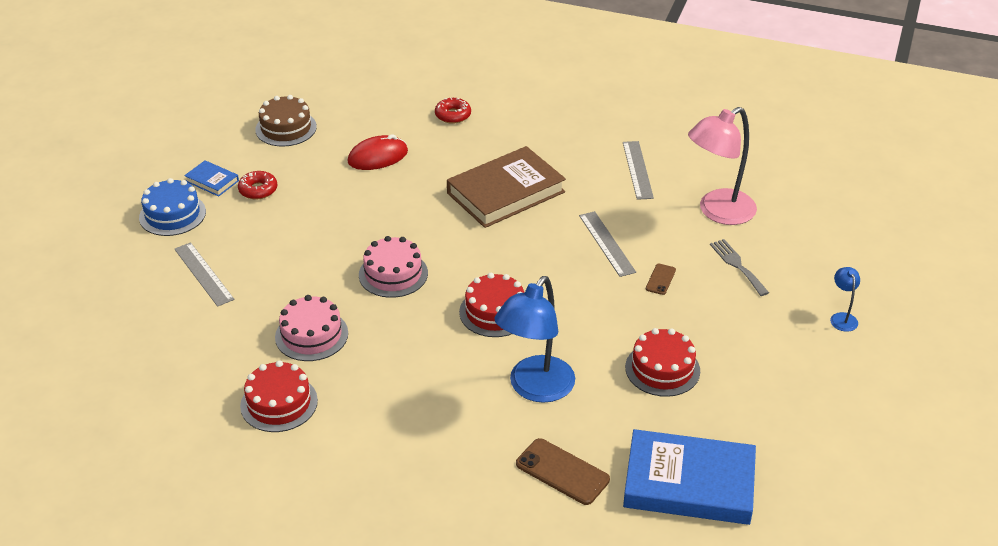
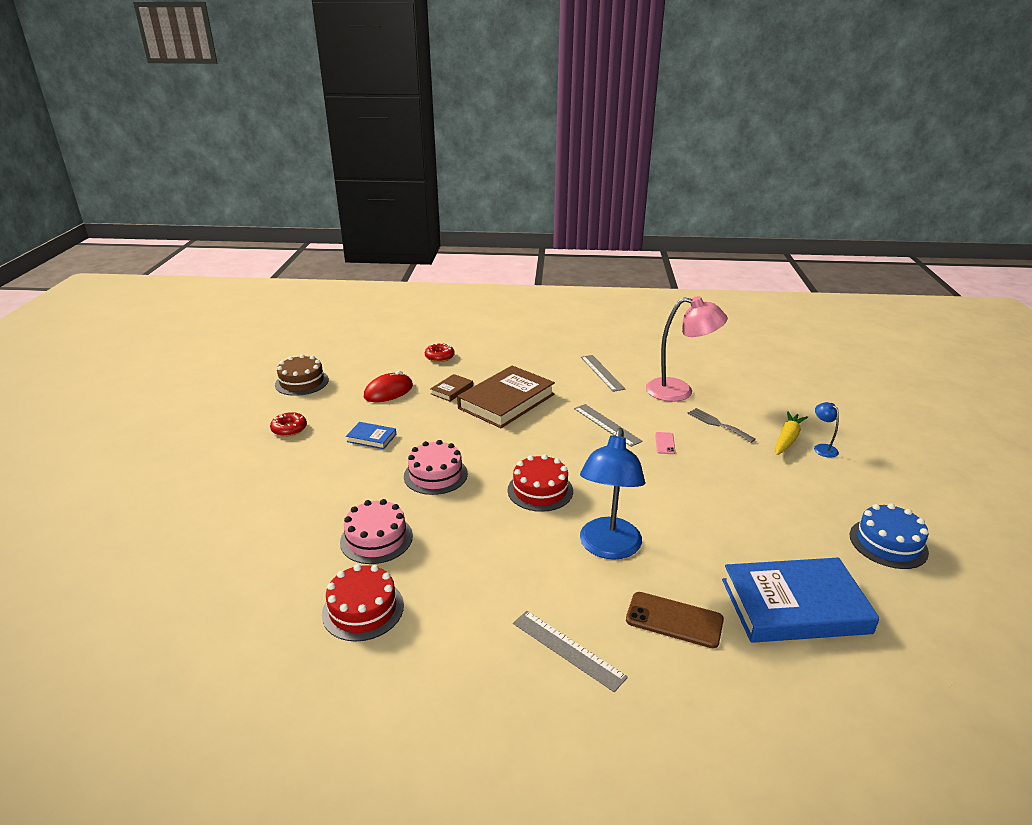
camera: 15 degrees left, 10 degrees down
blue cake [139,178,206,236] -> blue cake moved to [850,503,929,569]
grey ruler [174,242,234,307] -> grey ruler moved to [513,611,628,692]
blue book [184,160,239,197] -> blue book moved to [346,422,396,449]
red cake [625,328,700,397] -> none
brown phone [646,264,676,295] -> pink phone [655,432,675,454]
pink lamp [688,107,757,225] -> pink lamp turned 120 degrees counterclockwise [646,296,728,402]
none -> brown book [430,374,473,402]
none -> yellow carrot [775,411,808,455]

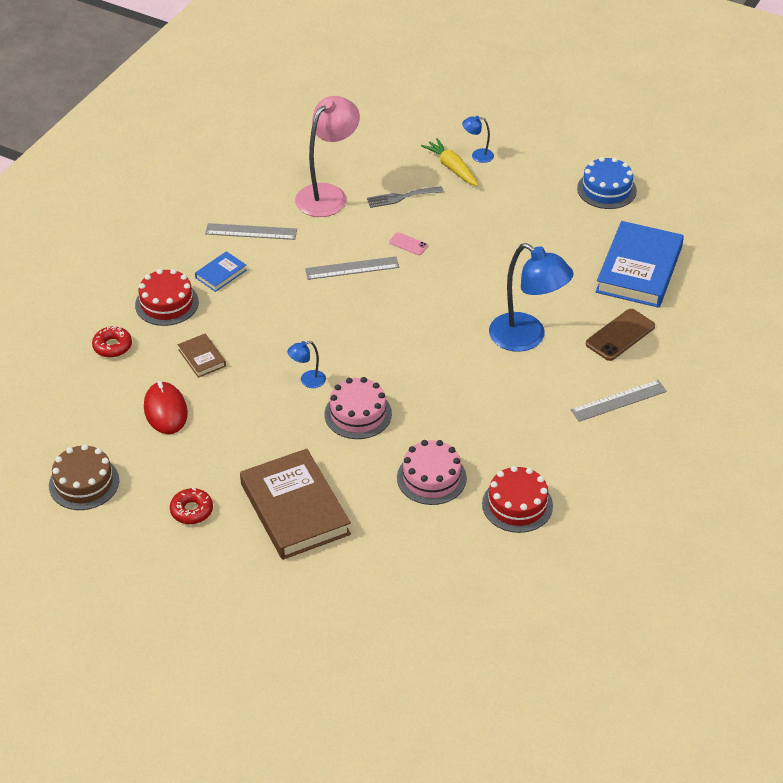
camera: 65 degrees left, 15 degrees up
blue book [346,422,396,449] -> blue book moved to [195,251,247,292]
brown book [457,366,555,428] -> brown book moved to [240,449,351,560]
red cake [508,454,573,512] -> red cake moved to [135,269,199,326]
none -> blue lamp [287,341,326,388]

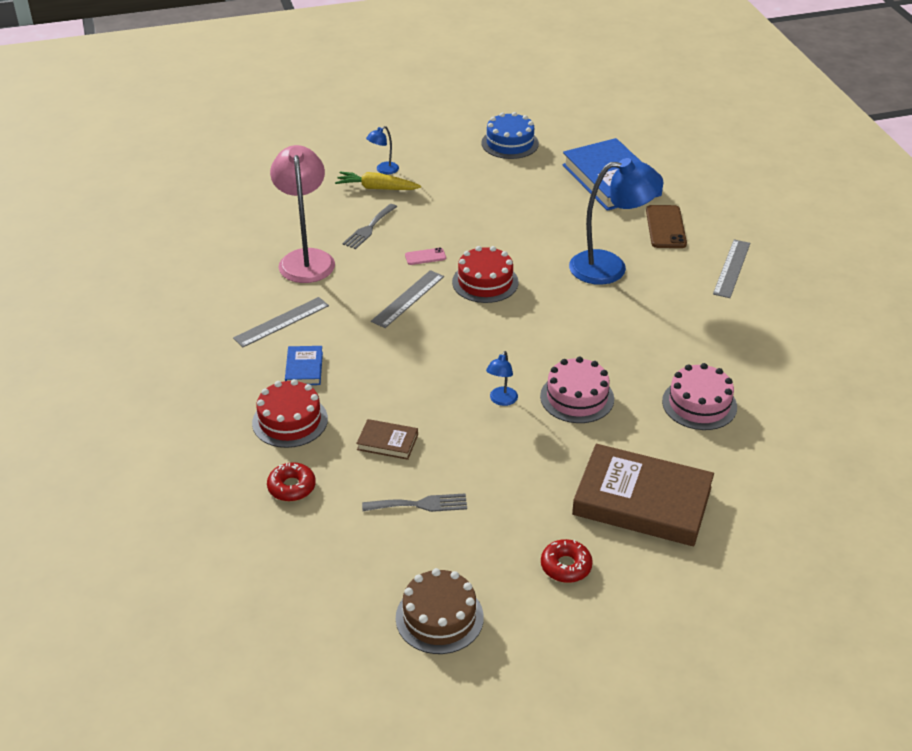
camera: 45 degrees left, 5 degrees down
red mouse [144,381,188,434] -> grey fork [362,493,467,512]
red cake [482,466,553,533] -> red cake moved to [452,246,519,303]

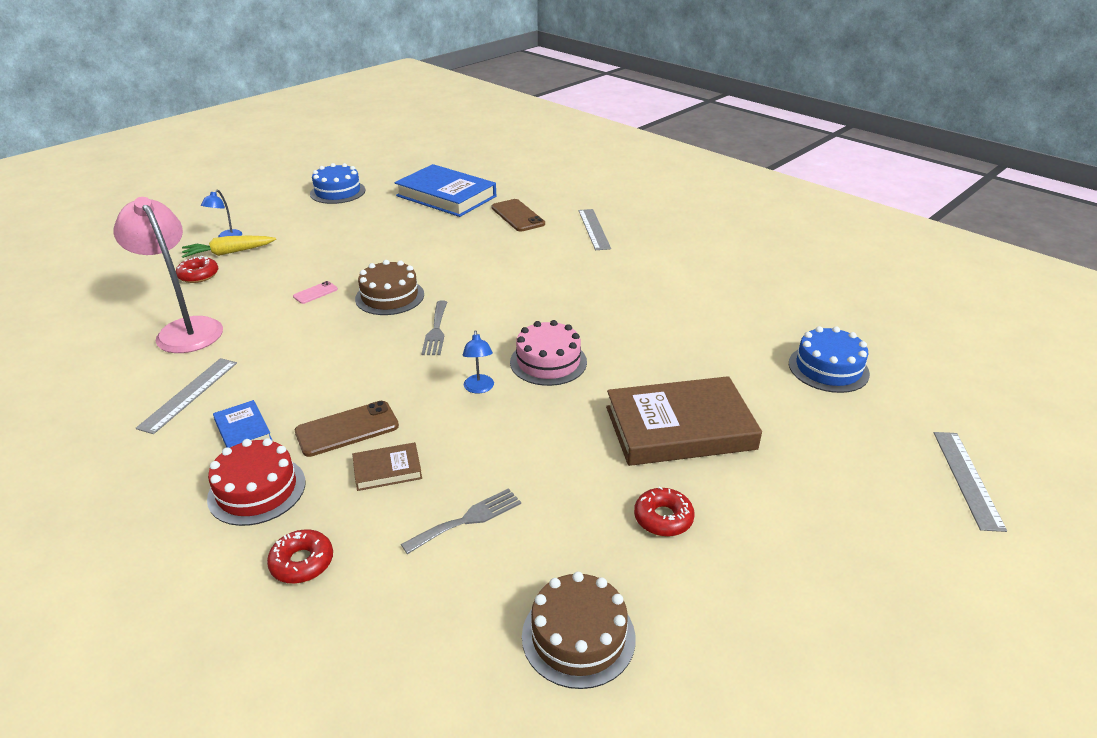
camera: 30 degrees left, 5 degrees down
grey fork [342,204,397,249] -> grey fork moved to [422,300,447,355]
grey ruler [371,270,444,328] -> grey ruler moved to [934,432,1007,532]
red cake [452,246,519,303] -> brown cake [355,260,424,315]
blue lamp [569,158,664,285] -> none
pink cake [662,363,737,430] -> none
none -> red donut [176,256,218,283]
none -> brown phone [295,401,399,457]
none -> blue cake [789,326,870,393]

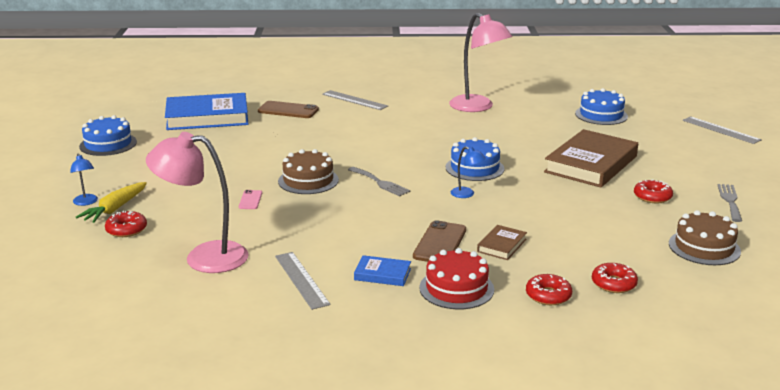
camera: 45 degrees left, 10 degrees down
grey fork [401,488,521,554] -> grey fork moved to [718,184,742,222]
pink cake [510,320,587,386] -> blue cake [446,137,504,181]
none -> pink lamp [449,13,512,112]
none -> red donut [592,263,638,293]

